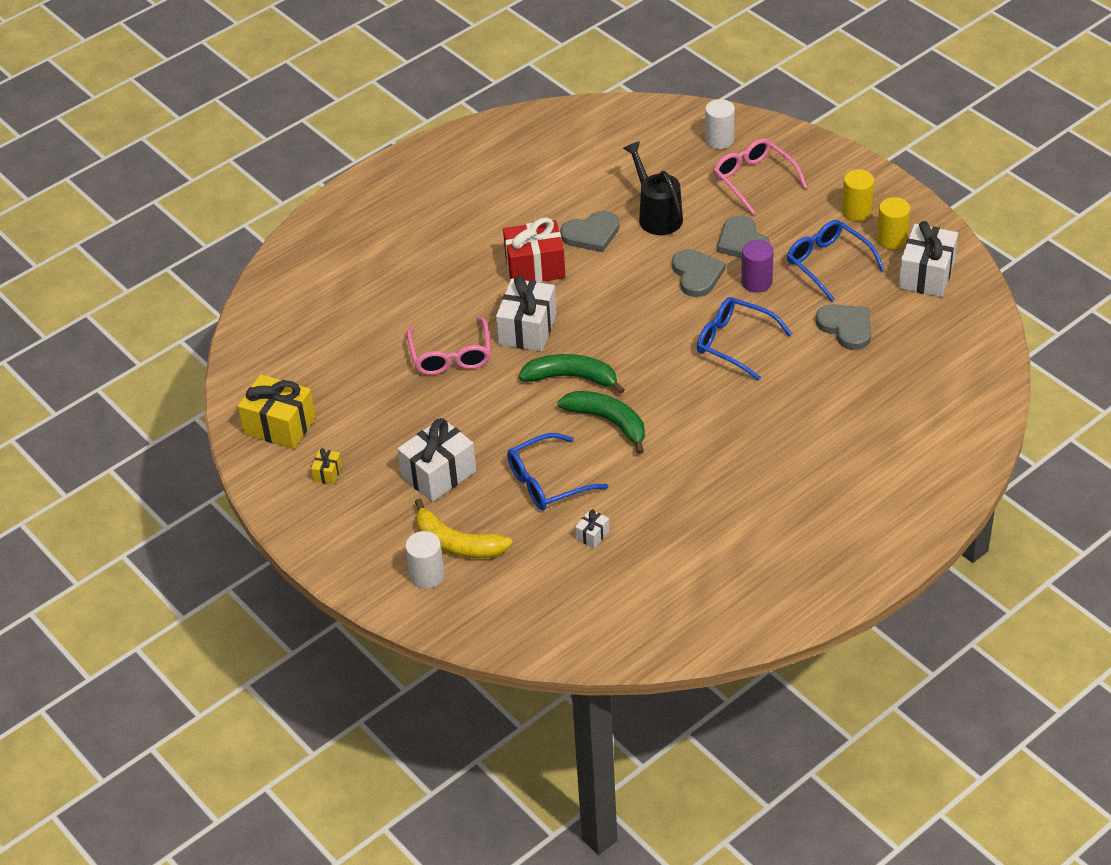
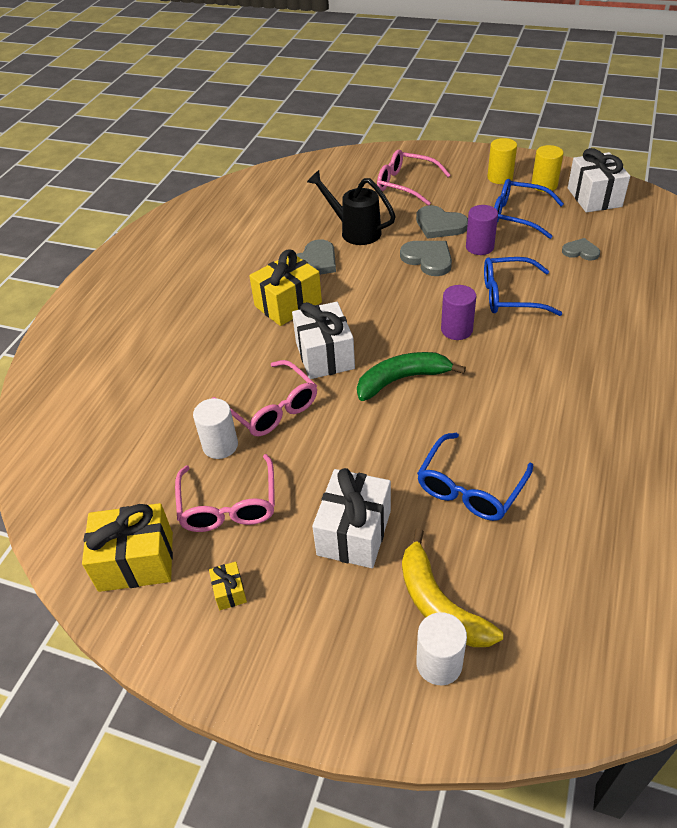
camera: 30 degrees left, 0 degrees up
yellow banana [415,498,513,558] -> yellow banana turned 60 degrees clockwise [402,528,503,647]
red gift [503,218,565,283] -> yellow gift [249,249,322,326]
green banana [557,391,645,454] -> none
white gift [575,509,610,549] -> none
white cylinder [705,99,735,149] -> white cylinder moved to [193,398,238,459]
grey heart [816,304,871,350] -> grey heart [562,238,600,260], size x0.63
none -> pink glasses [175,454,275,532]
none -> purple cylinder [441,285,476,340]

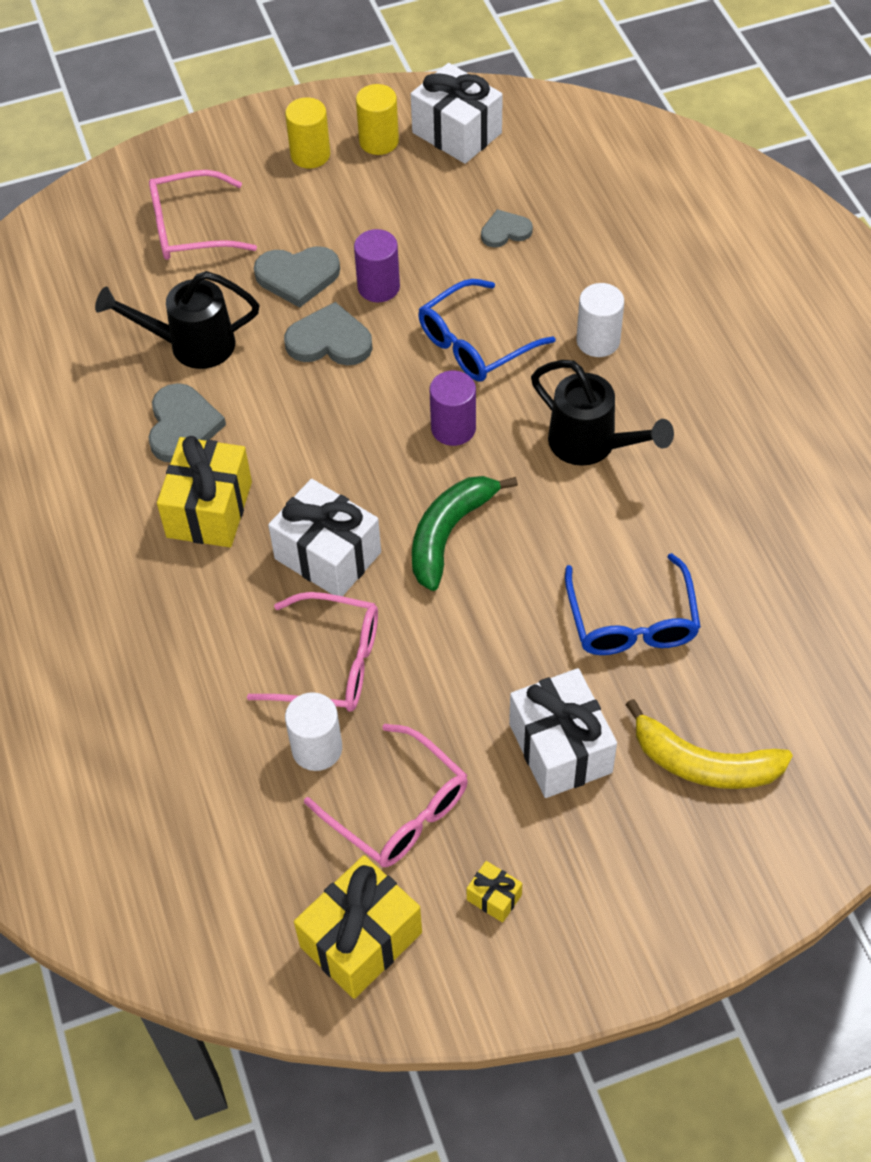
camera: 40 degrees left, 10 degrees up
white cylinder [416,612,467,685] -> white cylinder moved to [577,283,624,357]
blue glasses [494,179,564,239] -> none
none -> black watering can [531,360,674,466]

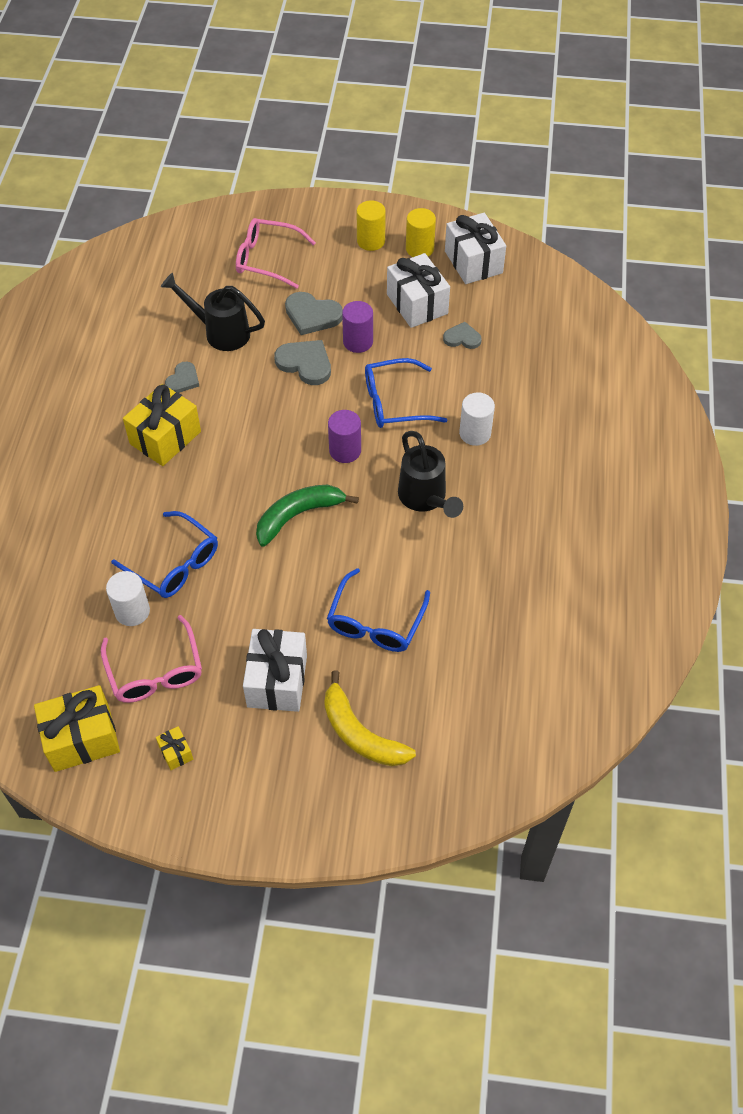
camera: 25 degrees right, 0 degrees up
grey heart [148,383,226,463] -> grey heart [165,362,199,393], size x0.63
pink glasses [247,592,378,712] -> blue glasses [111,511,218,598]
white gift [268,479,381,596] -> white gift moved to [387,253,450,328]

